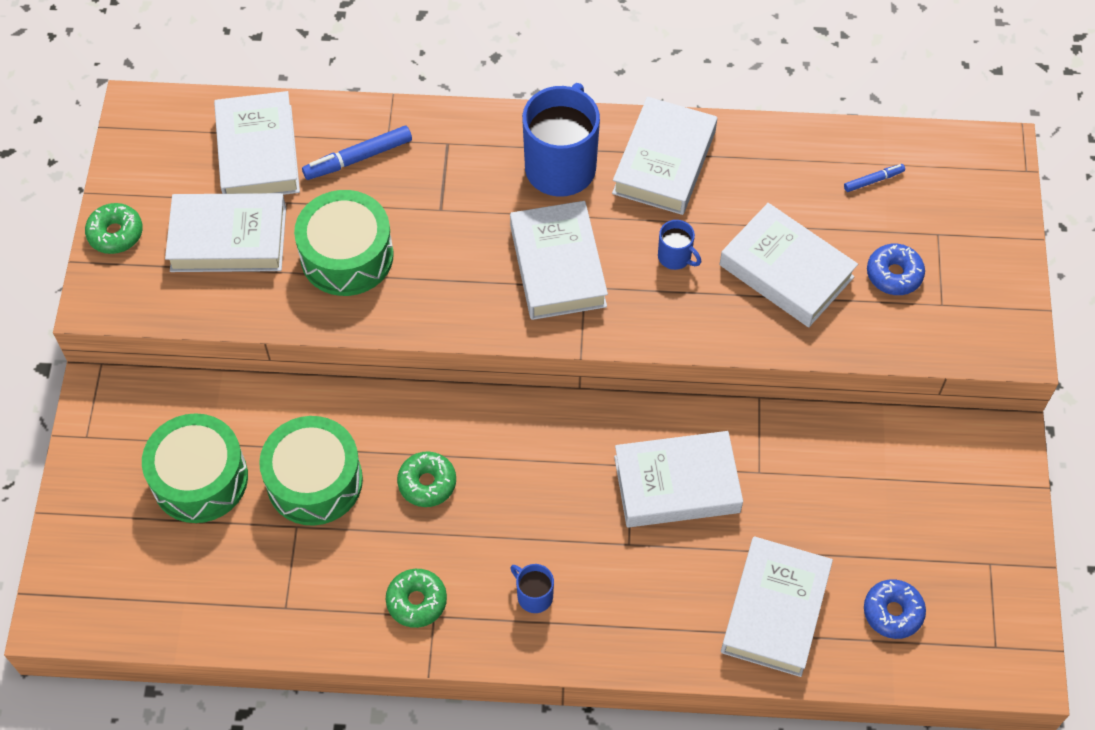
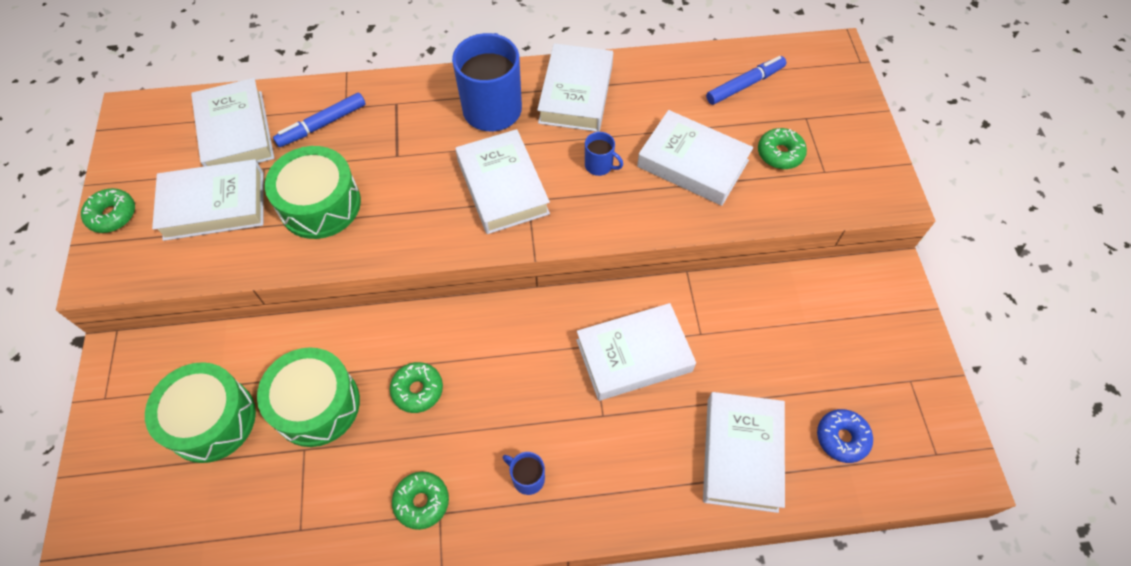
camera: 10 degrees left, 0 degrees up
blue marker [844,164,905,192] -> blue marker [706,56,786,105], size x1.76
blue donut [867,244,925,295] -> green donut [758,128,807,169]

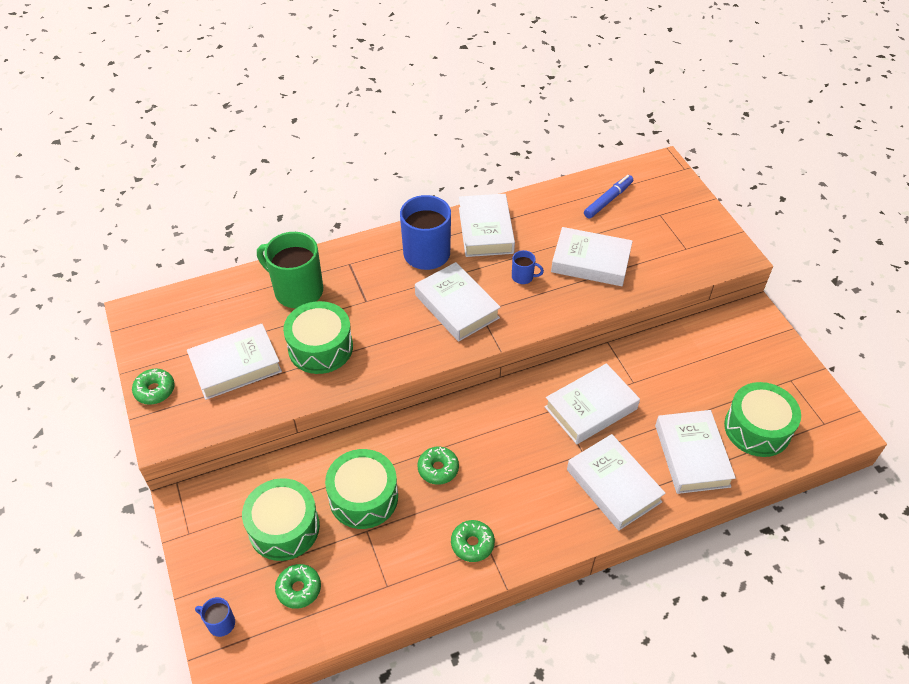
camera: 15 degrees left, 10 degrees down
white book [191,78,274,167] -> white book moved to [567,434,666,530]
blue marker [273,93,365,147] -> green mug [257,232,323,308]
blue mug [502,452,545,495] -> blue mug moved to [195,597,235,637]
green donut [758,128,807,169] -> green donut moved to [275,564,321,609]
blue donut [817,409,873,463] -> green drum [724,382,801,457]

